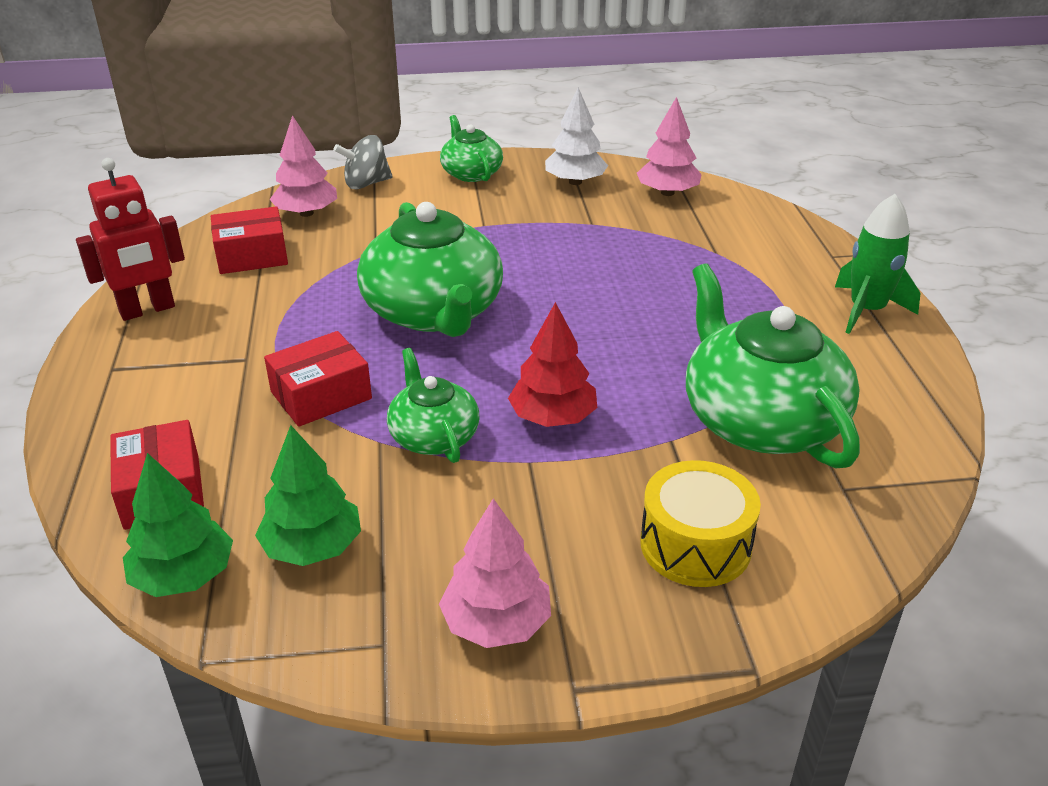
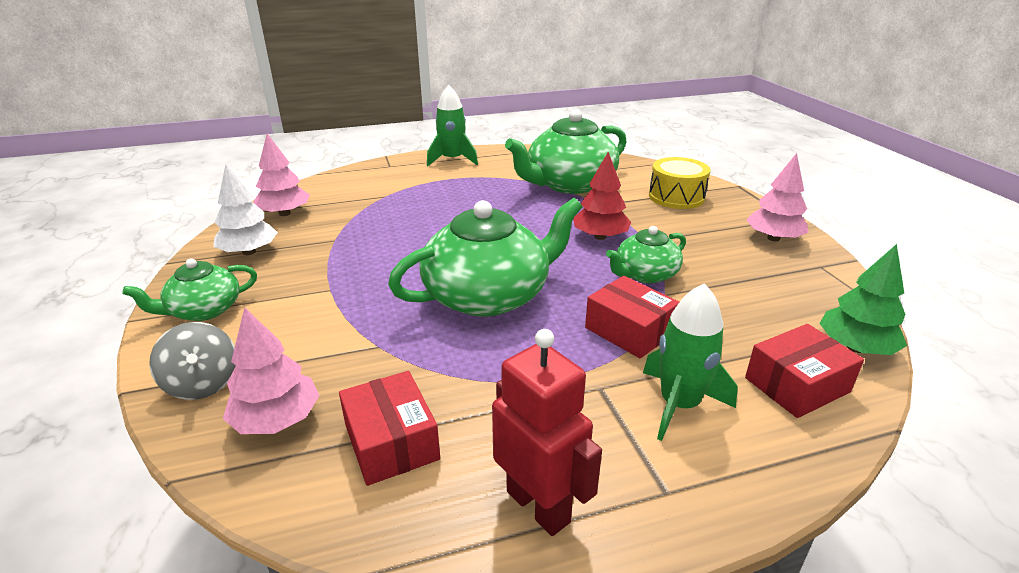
camera: 100 degrees left, 5 degrees down
green tree [255,425,361,566] -> none
none -> green rocket [643,283,738,441]

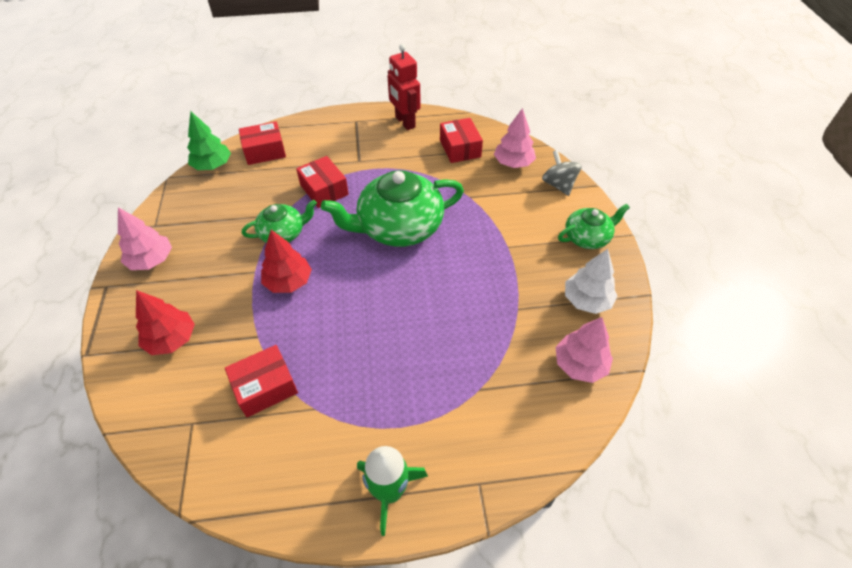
camera: 170 degrees left, 20 degrees up
green teapot [505,109,627,194] -> red box [225,345,298,417]
green rocket [643,283,738,441] -> none
yellow drum [649,157,710,209] -> red tree [136,290,195,355]

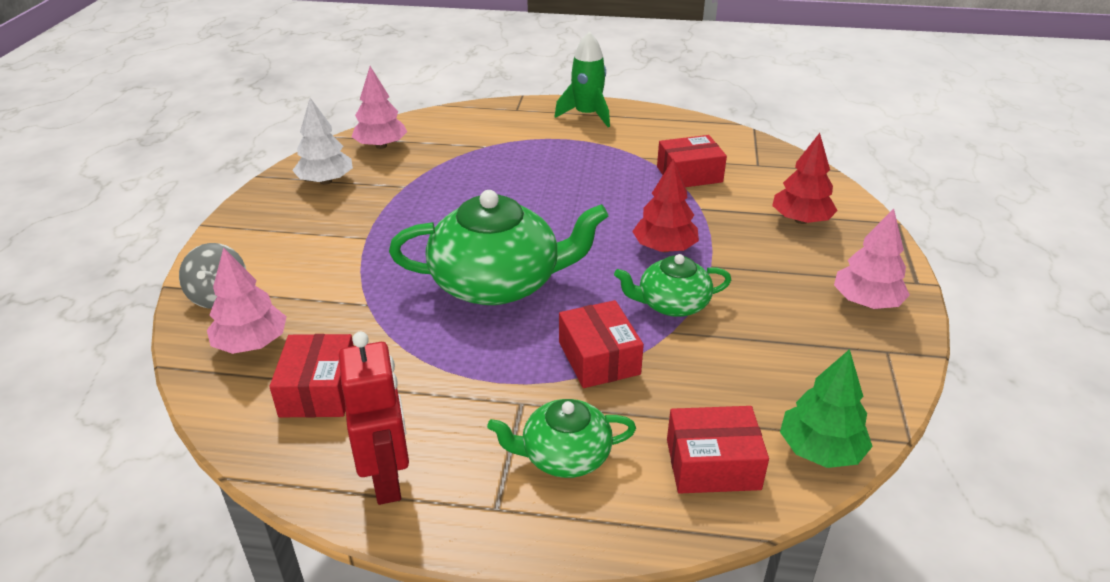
camera: 165 degrees left, 15 degrees down
green teapot [558,204,630,249] -> green teapot moved to [487,399,636,478]

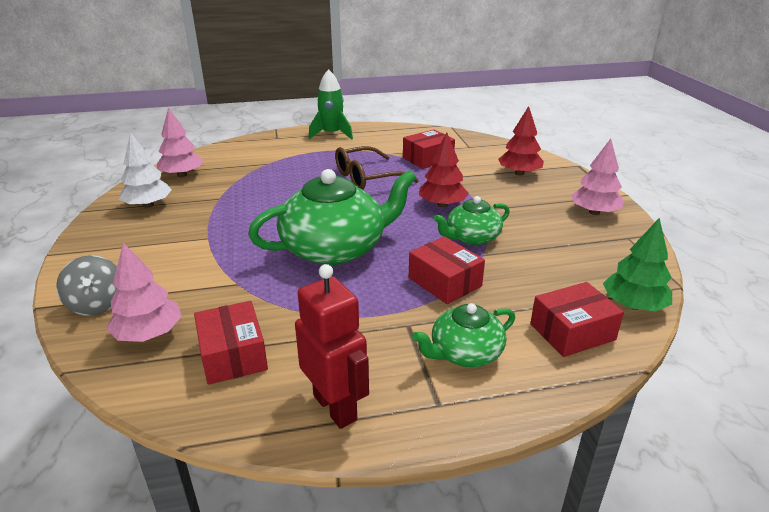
camera: 20 degrees left, 5 degrees down
none -> brown glasses [335,146,419,190]

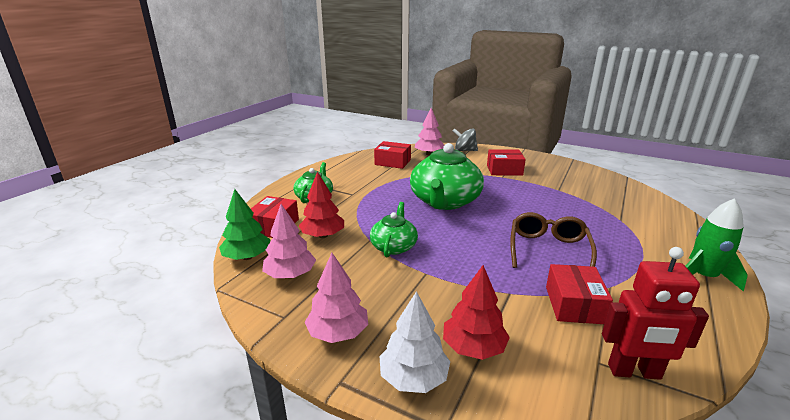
camera: 130 degrees right, 5 degrees down
white tree [119,132,172,208] -> white tree moved to [380,291,450,393]
pink tree [157,107,203,177] -> pink tree moved to [262,204,316,278]
red robot [295,264,369,429] -> red robot moved to [602,247,709,380]
red box [409,236,485,304] -> red box moved to [487,149,526,176]
red tree [419,132,469,207] -> red tree moved to [299,171,344,238]

